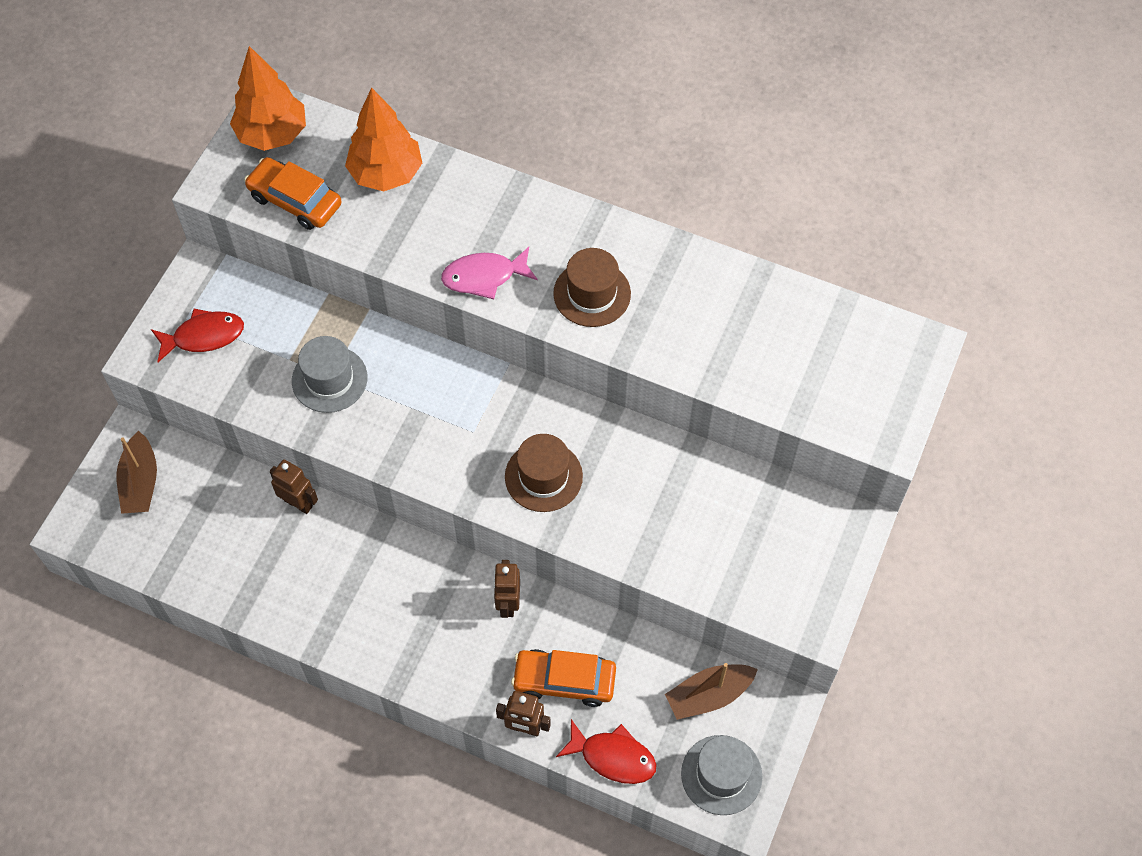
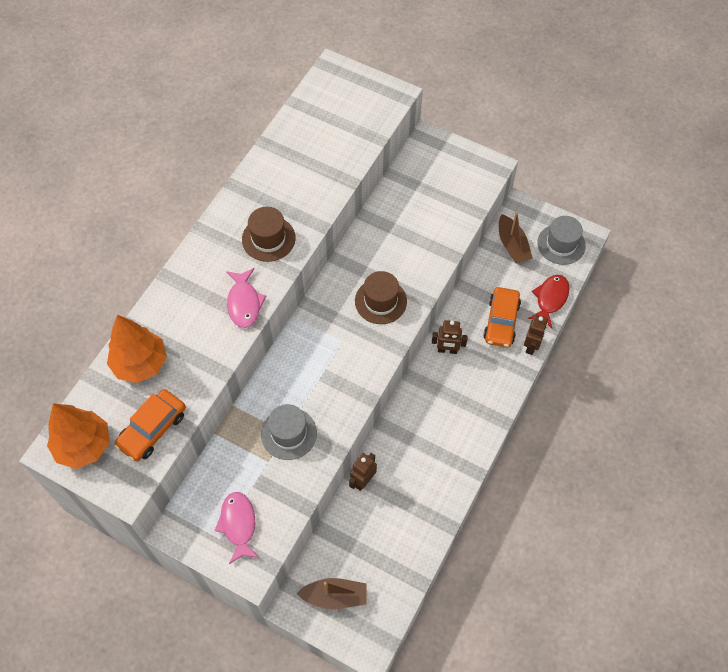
camera: 85 degrees left, 0 degrees up
red fish [151,309,244,362] -> pink fish [215,492,259,564]

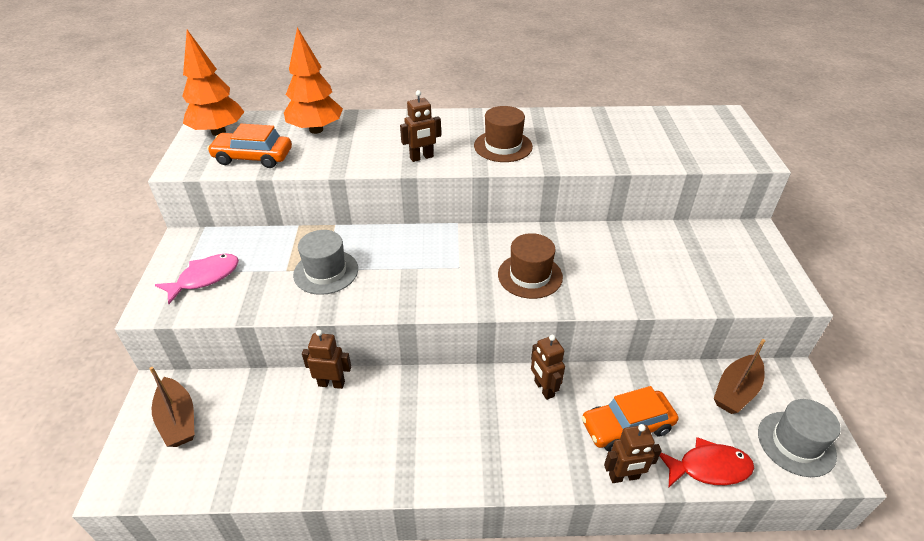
camera: 60 degrees right, 20 degrees down
pink fish [226,268,266,328] -> brown robot [400,90,441,162]

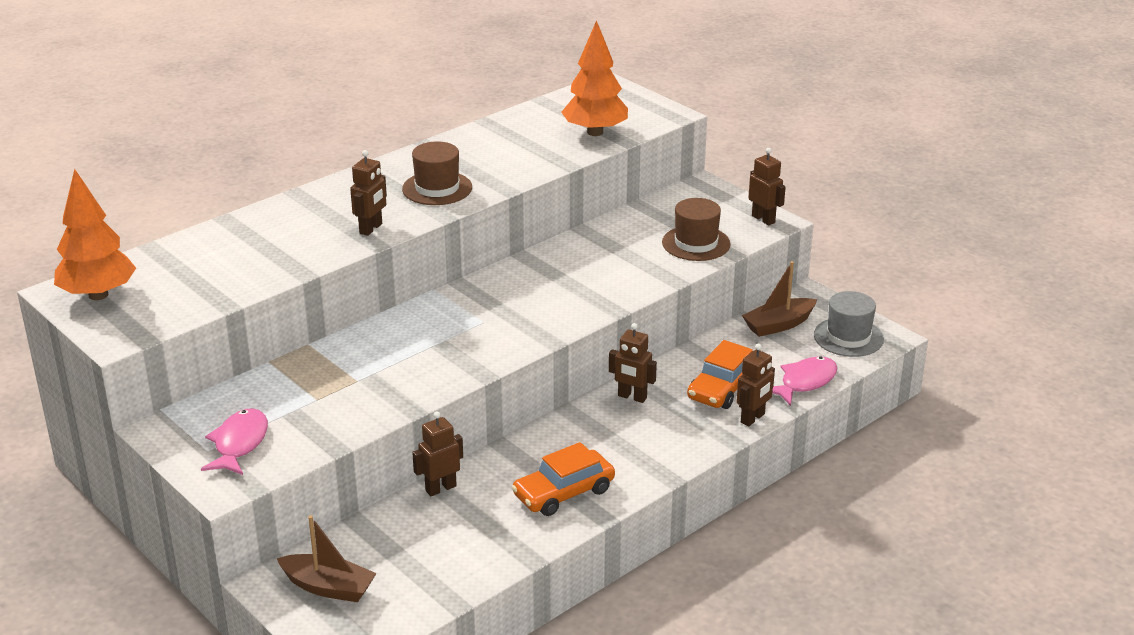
camera: 40 degrees left, 10 degrees down
orange car [207,124,292,168] -> orange car moved to [511,442,615,516]
orange tree [284,27,343,134] -> orange tree moved to [561,20,628,136]
grey hat [293,230,358,295] -> none
brown hat [498,233,563,299] -> brown hat moved to [662,198,730,261]
red fish [660,437,754,487] -> pink fish [772,356,837,406]
brown boat [714,339,765,414] -> brown boat turned 60 degrees clockwise [742,261,817,337]
none -> brown robot [749,148,786,225]

